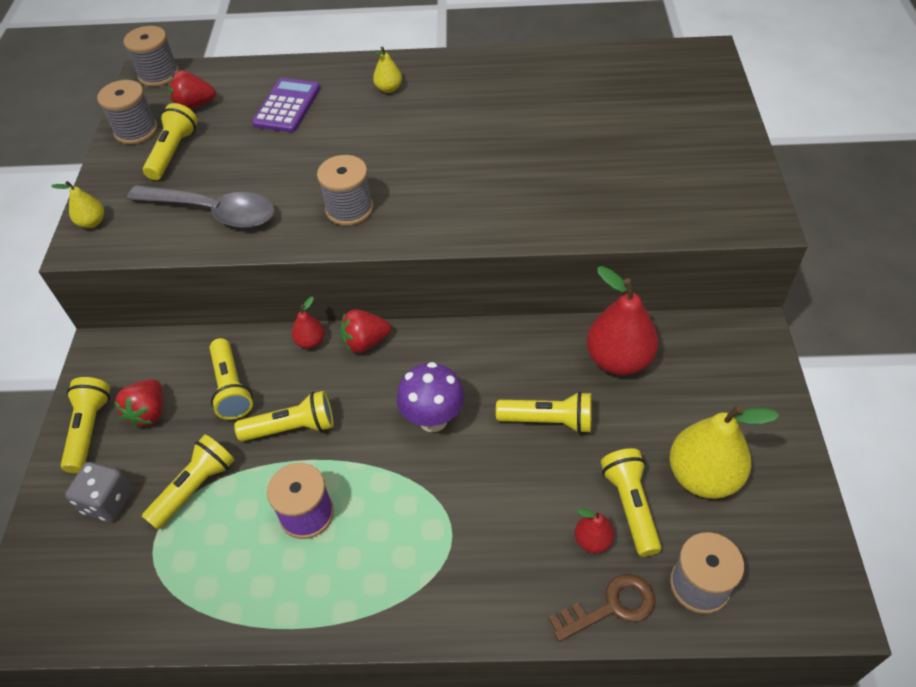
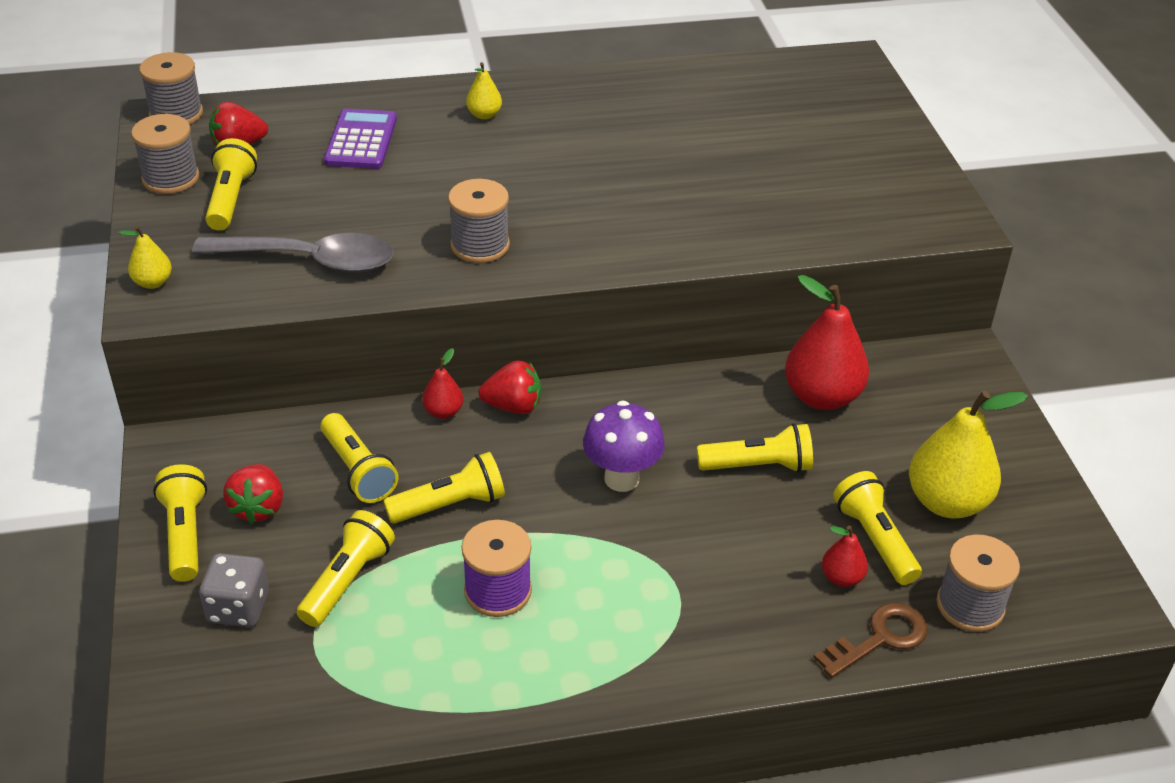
camera: 15 degrees left, 10 degrees down
red strawberry [341,309,391,353] -> red strawberry turned 150 degrees counterclockwise [478,361,541,414]

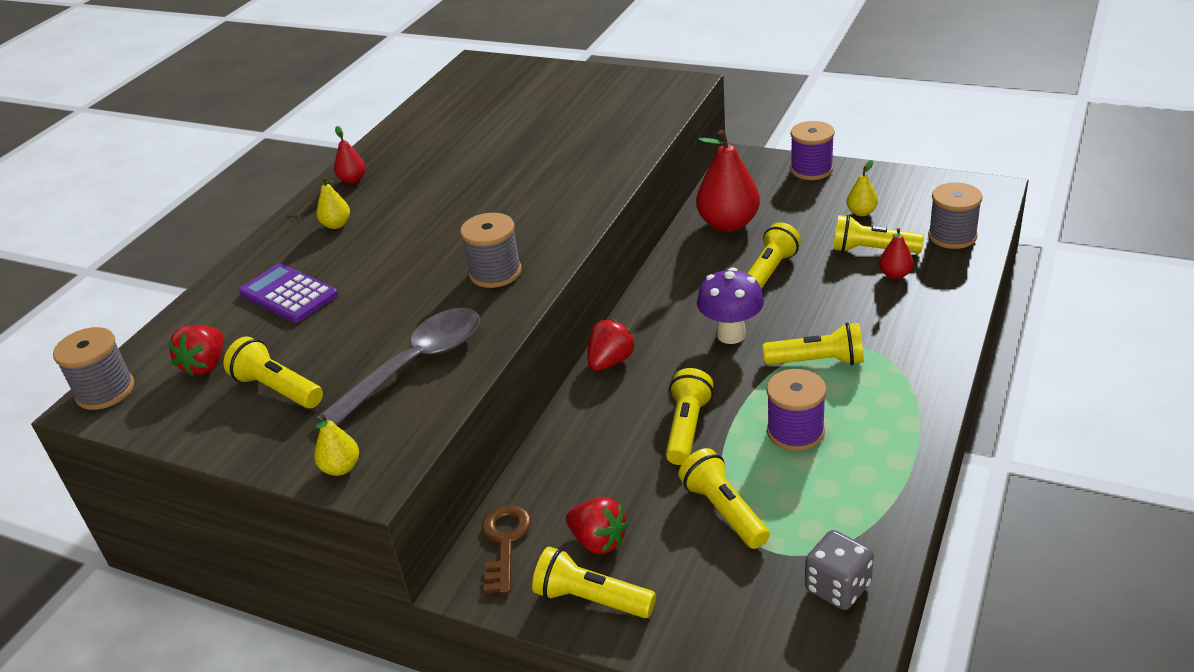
camera: 50 degrees left, 5 degrees down
grey spool [131,114,199,194] -> none
grey dice [199,553,269,627] -> grey dice moved to [805,530,874,610]
yellow flashlight [321,413,398,503] -> yellow flashlight moved to [763,323,864,365]
red pear [422,348,463,419] -> red pear moved to [334,126,366,184]
brown key [813,603,927,678] -> brown key moved to [482,505,531,594]
yellow pear [909,391,1028,519] -> yellow pear [846,160,878,216], size x0.49
none -> purple spool [790,121,835,180]

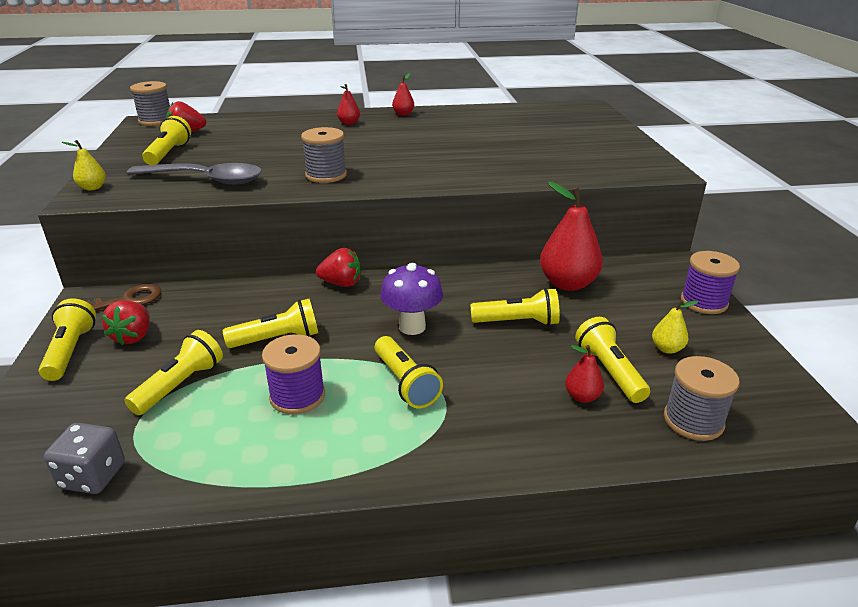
camera: 55 degrees right, 5 degrees down
purple calculator [239,263,338,323] -> none
yellow pear [316,177,350,229] -> red pear [337,84,360,125]

